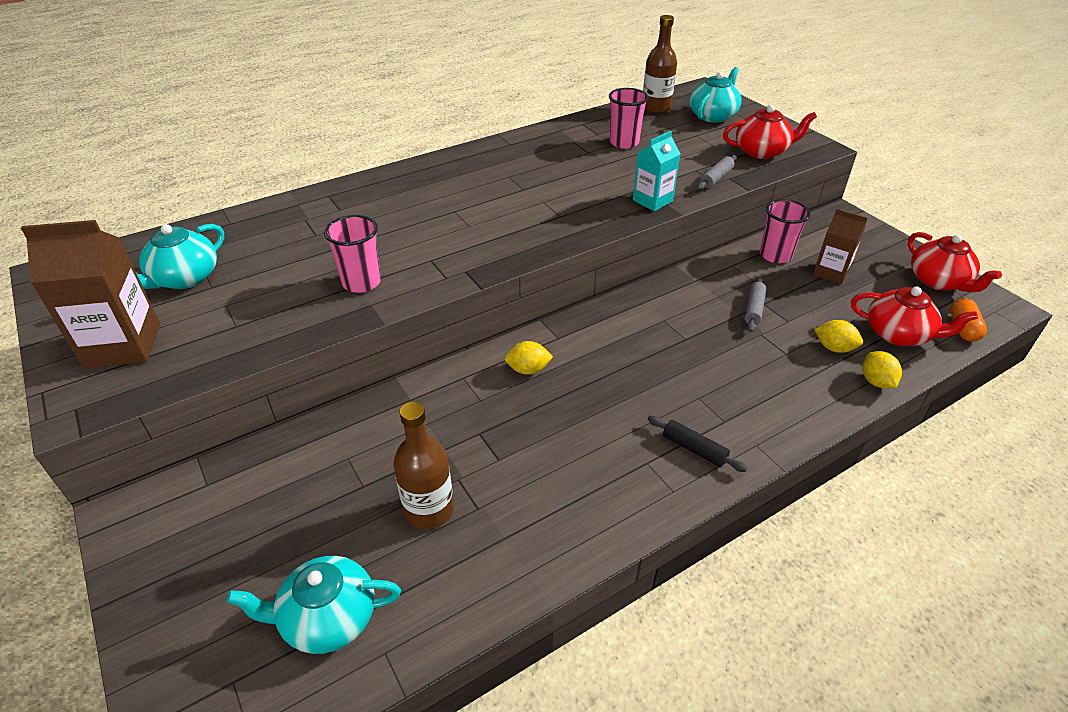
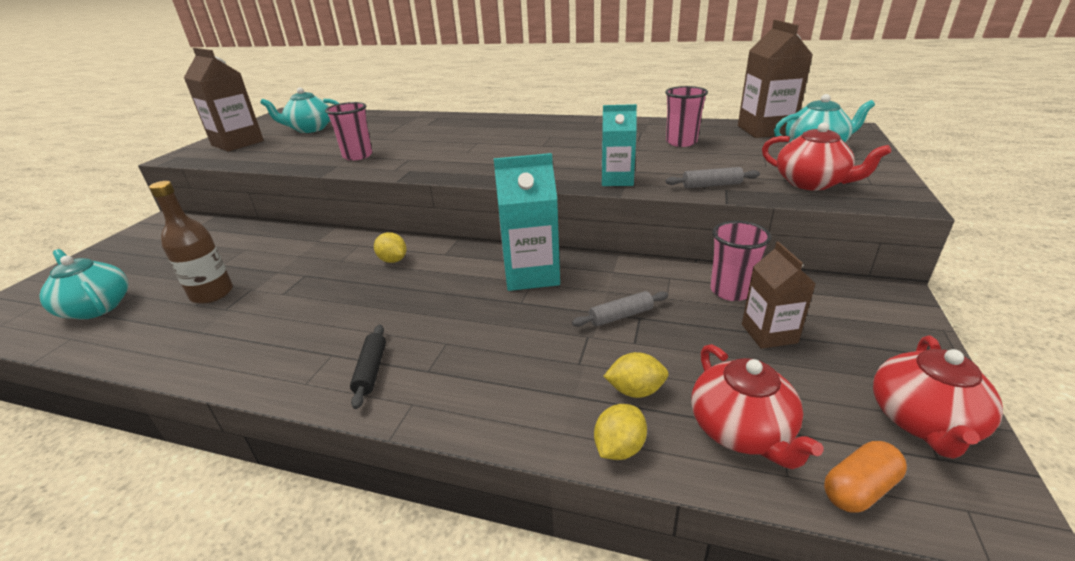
camera: 50 degrees right, 10 degrees down
brown bottle [643,15,677,114] -> brown carton [738,20,813,138]
yellow lemon [814,320,863,353] -> yellow lemon turned 75 degrees counterclockwise [603,352,669,398]
none -> turquoise carton [494,153,560,291]

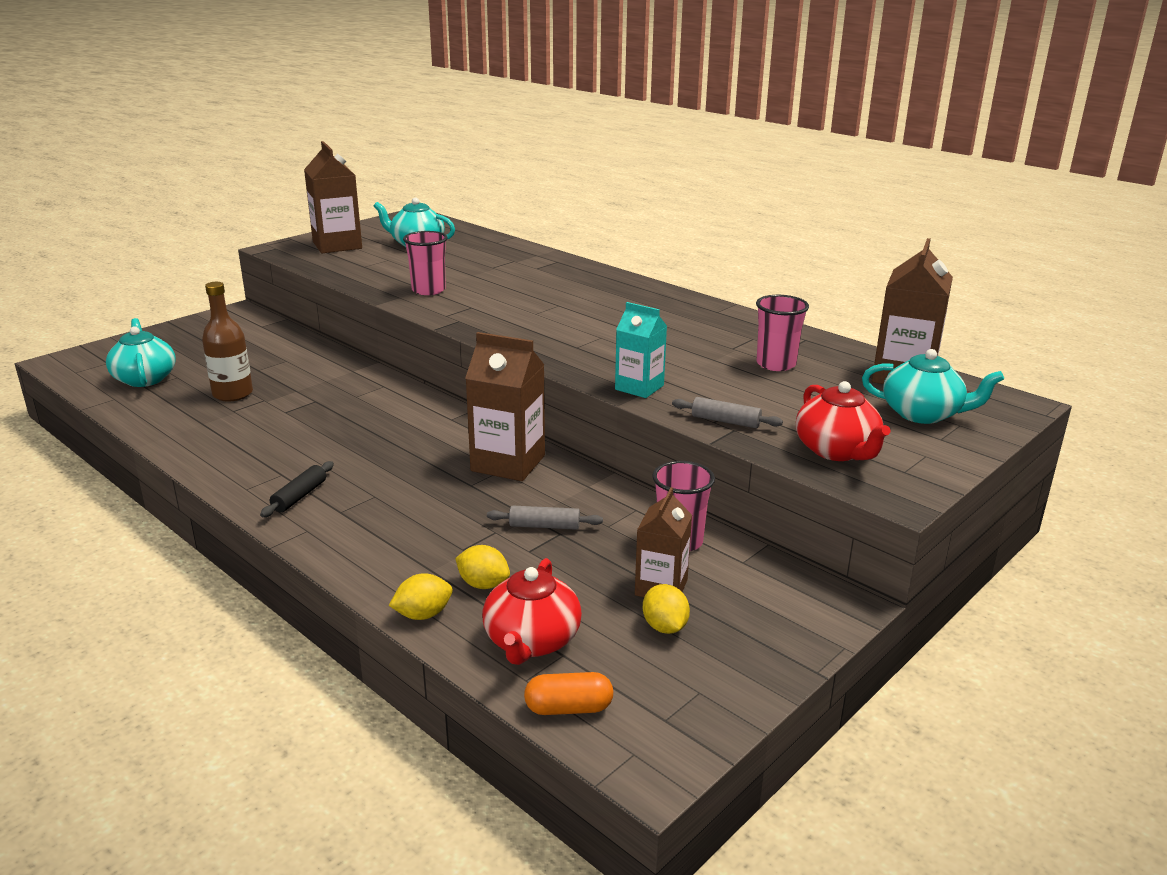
camera: 25 degrees right, 5 degrees down
yellow lemon [374,232,406,263] -> yellow lemon moved to [643,584,690,634]
turquoise carton [494,153,560,291] -> brown carton [465,332,545,481]
red teapot [873,335,1003,459] -> none

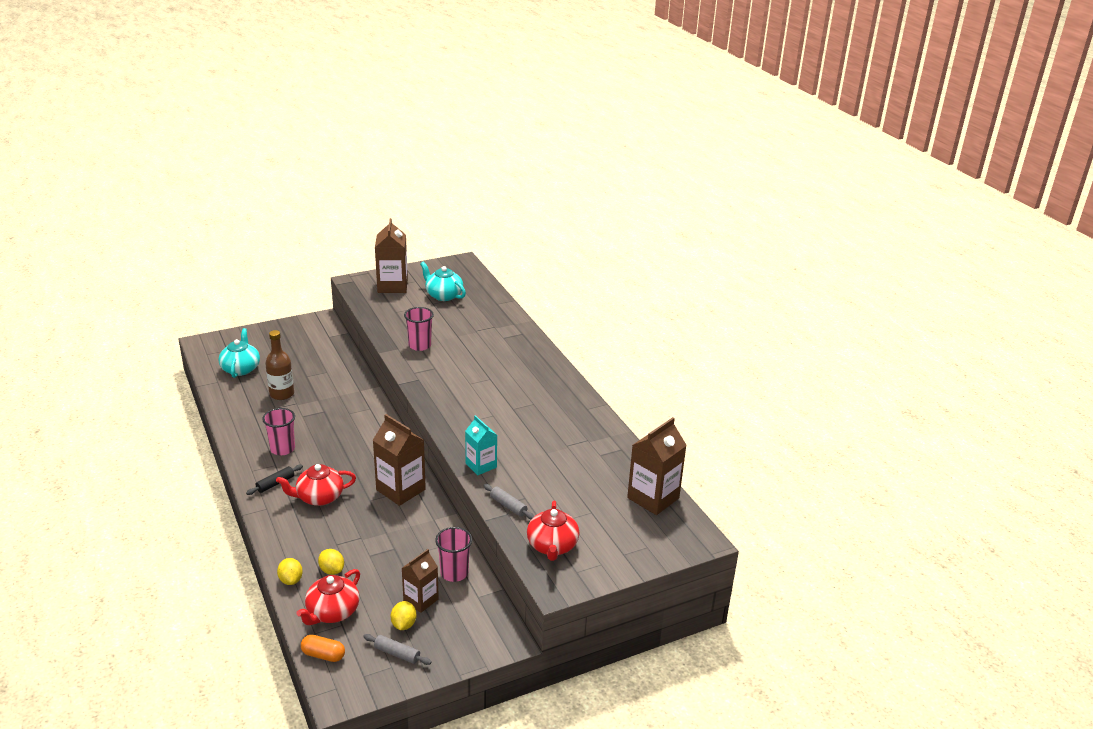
camera: 20 degrees right, 5 degrees up
yellow lemon [389,573,453,620] -> yellow lemon turned 75 degrees clockwise [277,558,303,585]
grey rolling pin [487,506,603,530] -> grey rolling pin moved to [363,634,431,665]
pink cup [756,295,809,371] -> pink cup moved to [262,408,295,455]
turquoise teapot [862,349,1004,424] -> none
none -> red teapot [276,464,356,506]

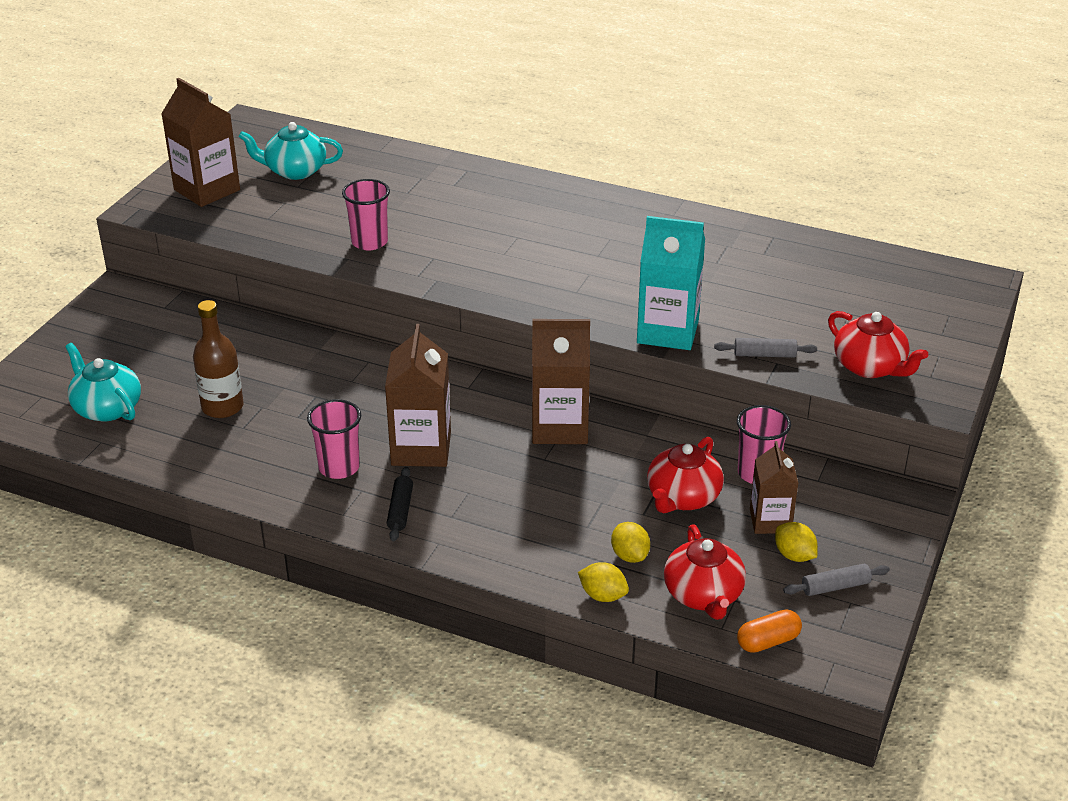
camera: 40 degrees left, 5 degrees up
red teapot [276,464,356,506] -> red teapot moved to [647,437,724,513]
yellow lemon [318,549,344,575] -> yellow lemon turned 60 degrees clockwise [611,522,650,563]
turquoise carton [465,415,497,475] -> turquoise carton [637,216,705,350], size x1.59
brown carton [627,417,687,515] -> brown carton moved to [385,324,451,467]

